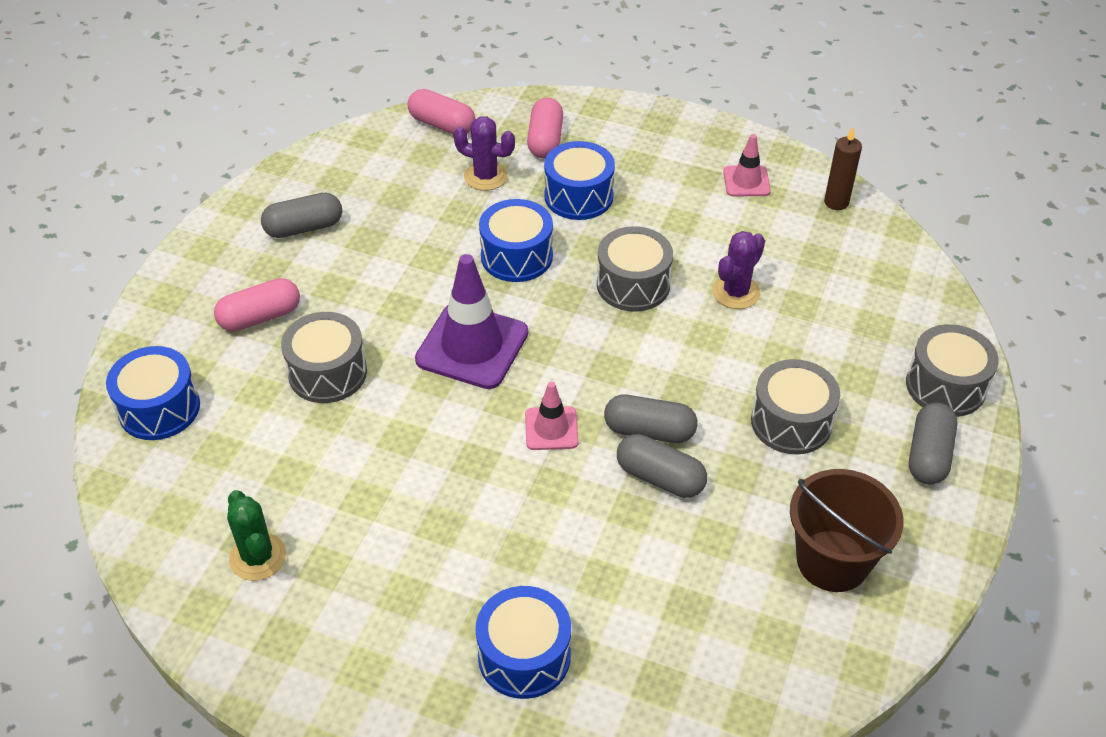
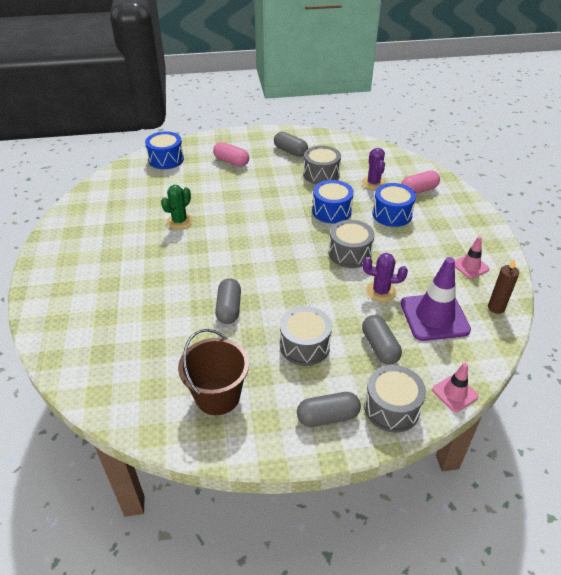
camera: 60 degrees right, 5 degrees down
green cactus [227,490,286,581] -> green cactus moved to [161,185,193,229]
grey drum [281,312,367,403] -> grey drum moved to [303,146,341,185]
pink capsule [407,89,475,134] -> none
purple traffic cone [415,254,528,389] -> purple traffic cone moved to [401,257,471,341]
blue drum [476,586,571,699] -> none
pink traffic cone [525,382,579,450] -> pink traffic cone moved to [432,363,479,412]
grey capsule [604,395,697,443] -> grey capsule moved to [362,315,402,364]

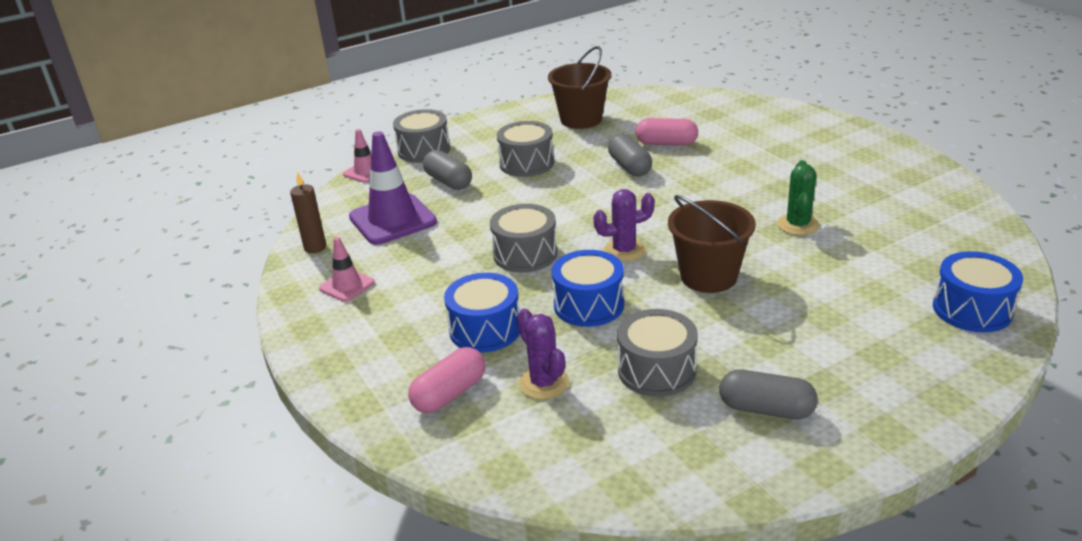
camera: 160 degrees right, 10 degrees down
pink capsule [213,142,249,167] -> pink capsule moved to [636,118,698,146]
grey capsule [297,392,361,427] -> none
purple cactus [363,253,408,302] -> purple cactus moved to [593,189,655,262]
none -> brown bucket [668,195,756,293]

